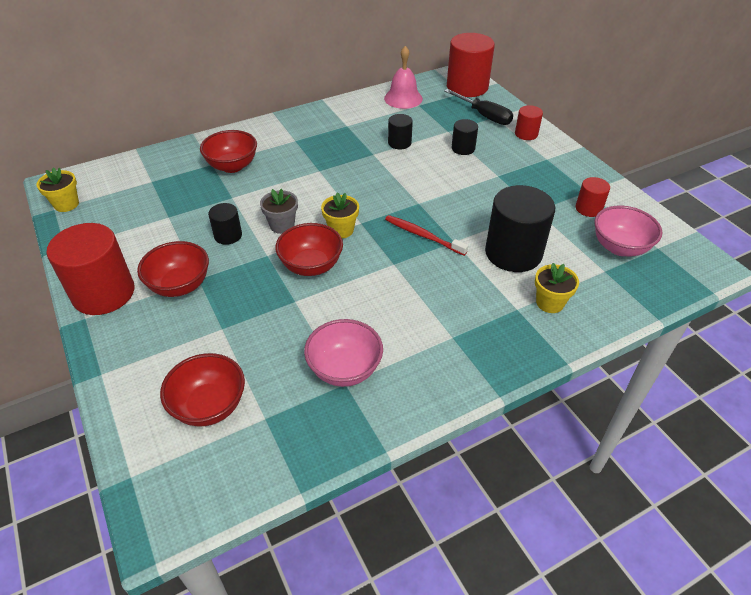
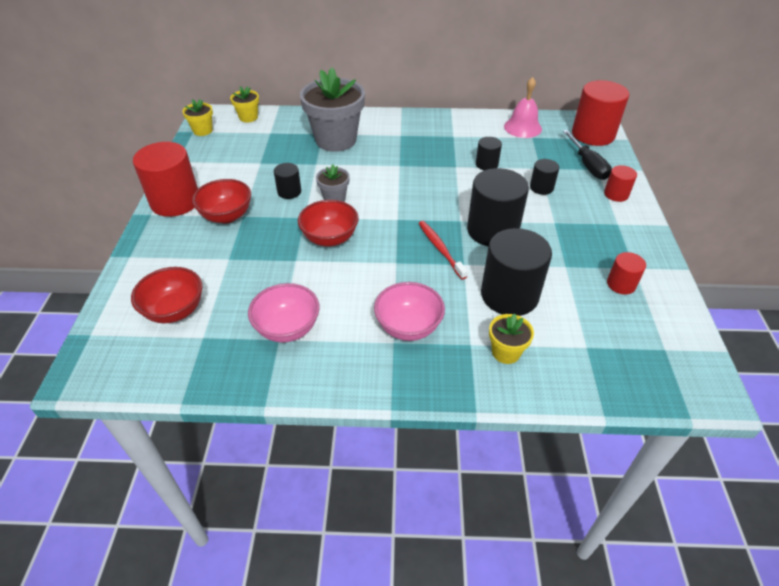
camera: 30 degrees right, 0 degrees up
red bowl [200,130,257,173] -> grey flower pot [300,68,365,152]
yellow flower pot [321,192,359,238] -> yellow flower pot moved to [230,86,259,123]
pink bowl [594,206,662,256] -> pink bowl moved to [374,282,445,341]
none -> black cylinder [467,168,529,246]

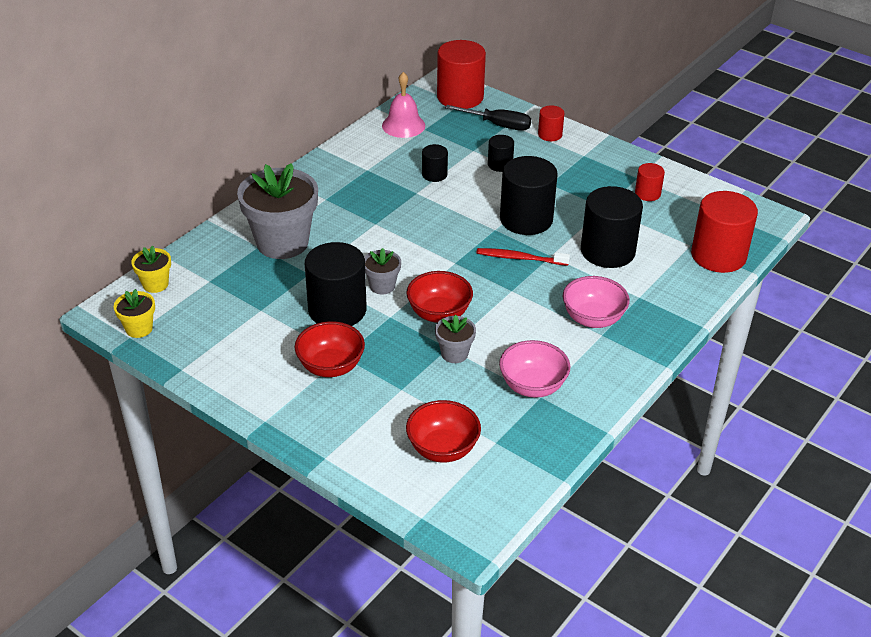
camera: 55 degrees left, 5 degrees down
red cylinder [133,142,198,217] -> red cylinder moved to [691,191,758,273]
black cylinder [274,163,301,199] -> black cylinder [305,242,367,326], size x2.00
yellow flower pot [489,313,534,364] -> none
none -> grey flower pot [435,315,476,363]

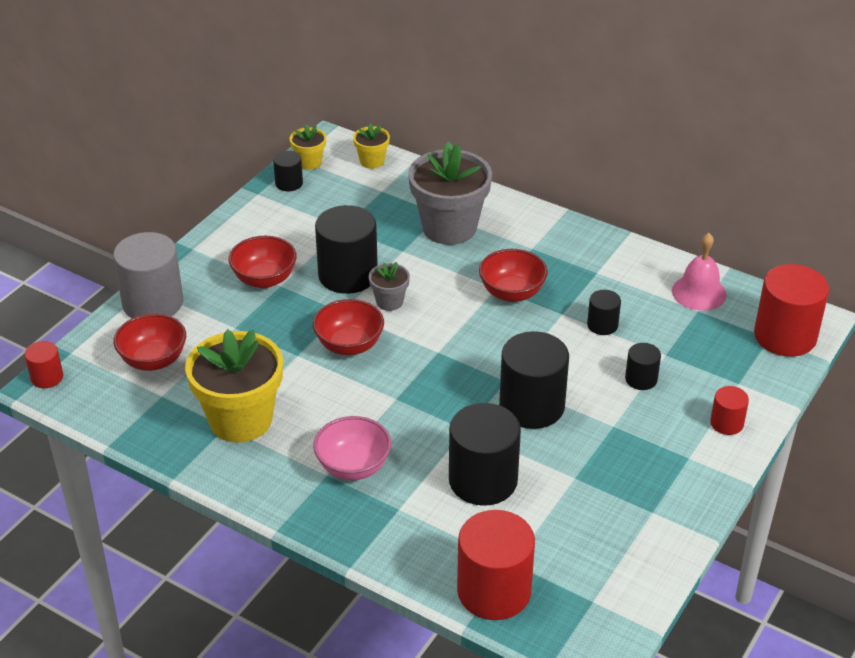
camera: 85 degrees right, 0 degrees up
grey flower pot [435,315,476,363] -> none
black screwdriver [445,105,531,131] -> none
red toothbrush [477,248,570,266] -> none
pink bowl [499,340,570,398] -> yellow flower pot [185,329,283,443]
red cylinder [635,163,665,201] -> red cylinder moved to [25,341,63,388]
none -> grey cylinder [113,232,183,318]
none -> black cylinder [273,151,303,191]
none -> red bowl [479,249,548,302]

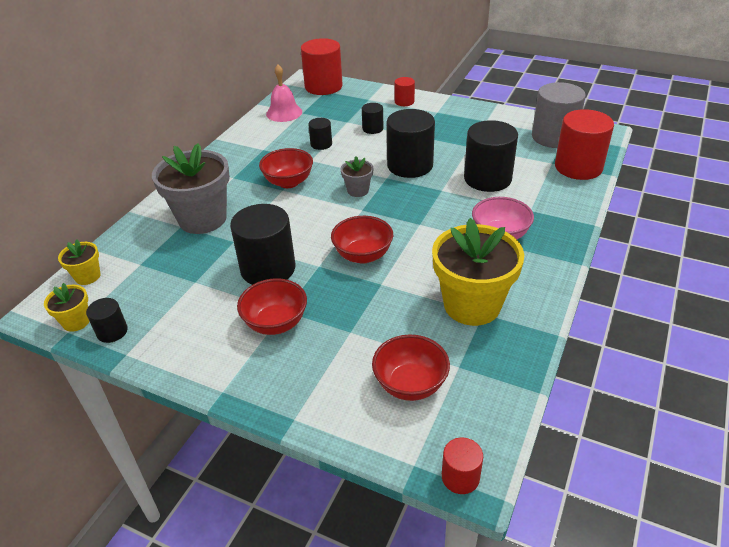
camera: 95 degrees left, 0 degrees up
grey cylinder [113,232,183,318] -> grey cylinder moved to [532,82,586,148]
grey flower pot [369,262,410,311] -> grey flower pot moved to [341,156,373,197]

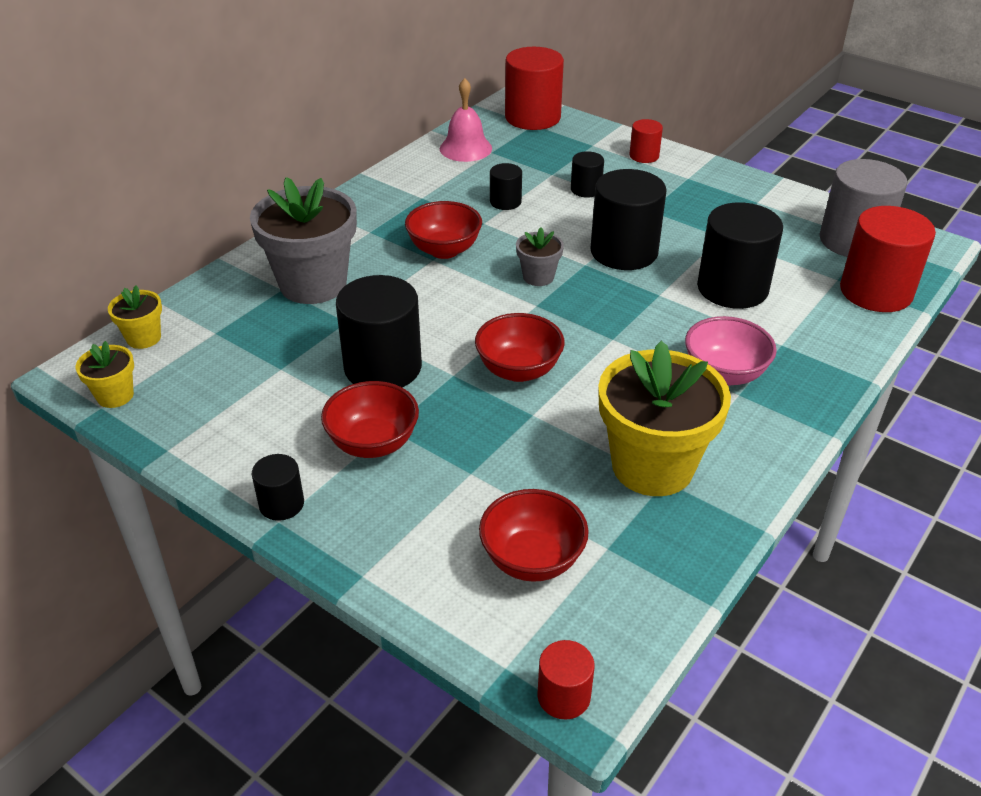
camera: 10 degrees right, 0 degrees up
black cylinder [86,298,128,343] -> black cylinder moved to [252,454,304,521]

